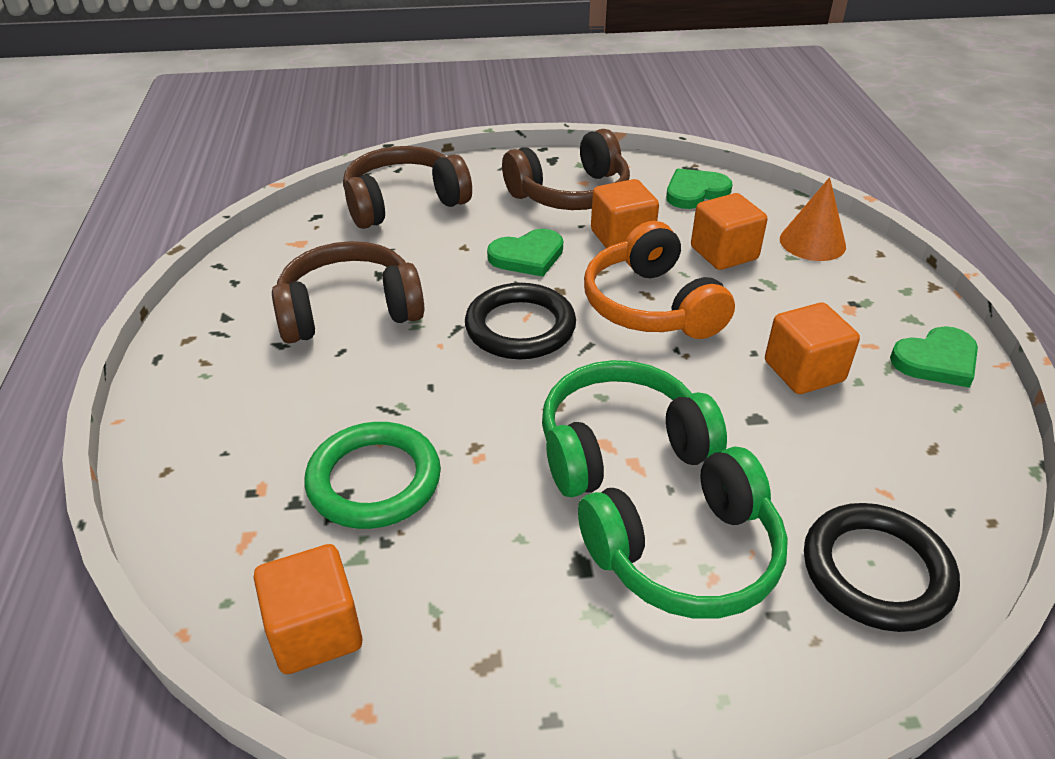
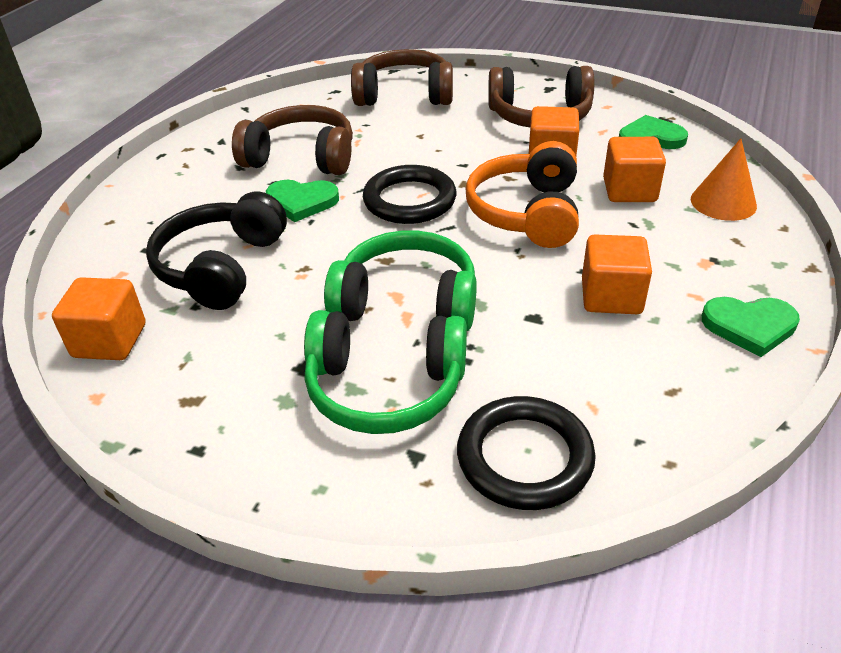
camera: 30 degrees right, 0 degrees up
green ring [304,422,441,529] -> black headphones [146,192,287,310]
green heart [487,229,563,277] -> green heart moved to [266,180,339,222]

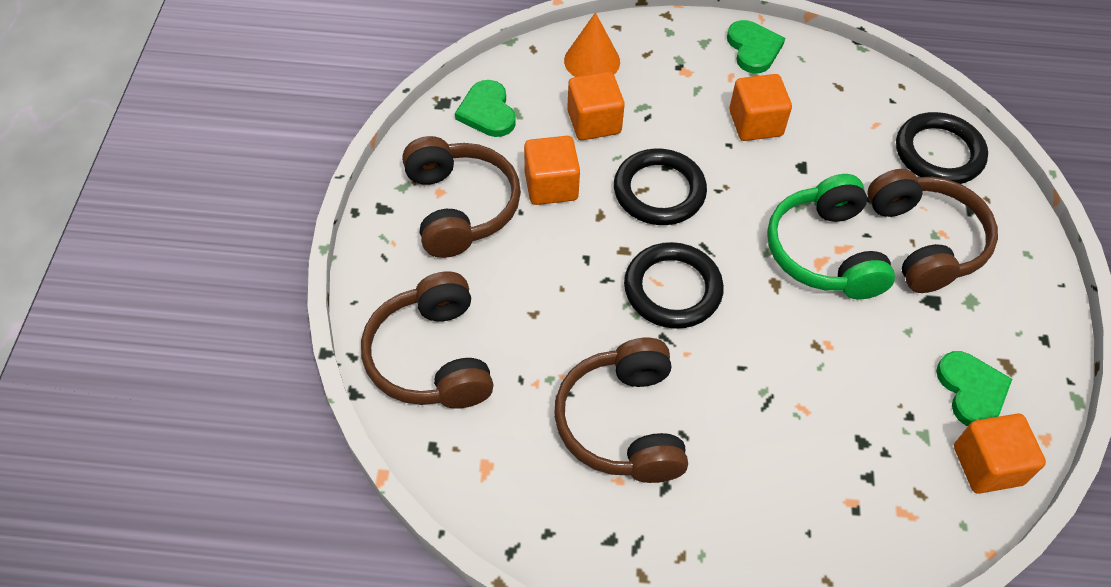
camera: 110 degrees left, 15 degrees up
black headphones [146,192,287,310] -> none
green heart [266,180,339,222] -> green heart moved to [936,351,1012,426]
green headphones [304,310,467,434] -> brown headphones [867,169,998,293]
orange headphones [465,141,579,248] -> black ring [614,148,707,225]

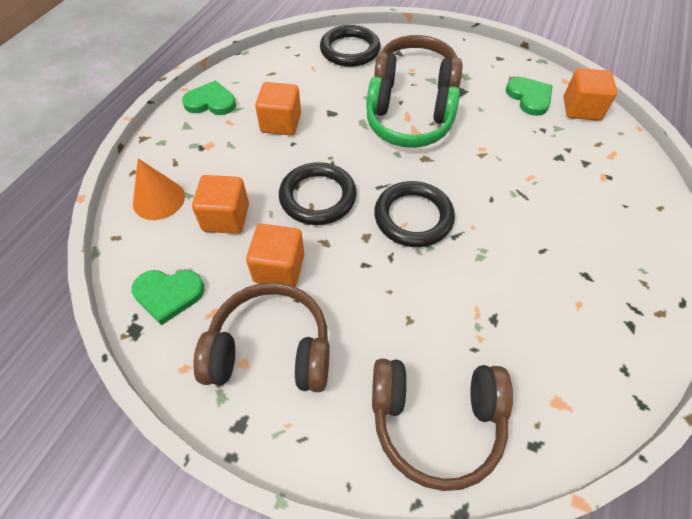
camera: 70 degrees left, 0 degrees up
brown headphones [554,338,688,483] -> none
green heart [936,351,1012,426] -> green heart turned 60 degrees clockwise [506,77,552,116]

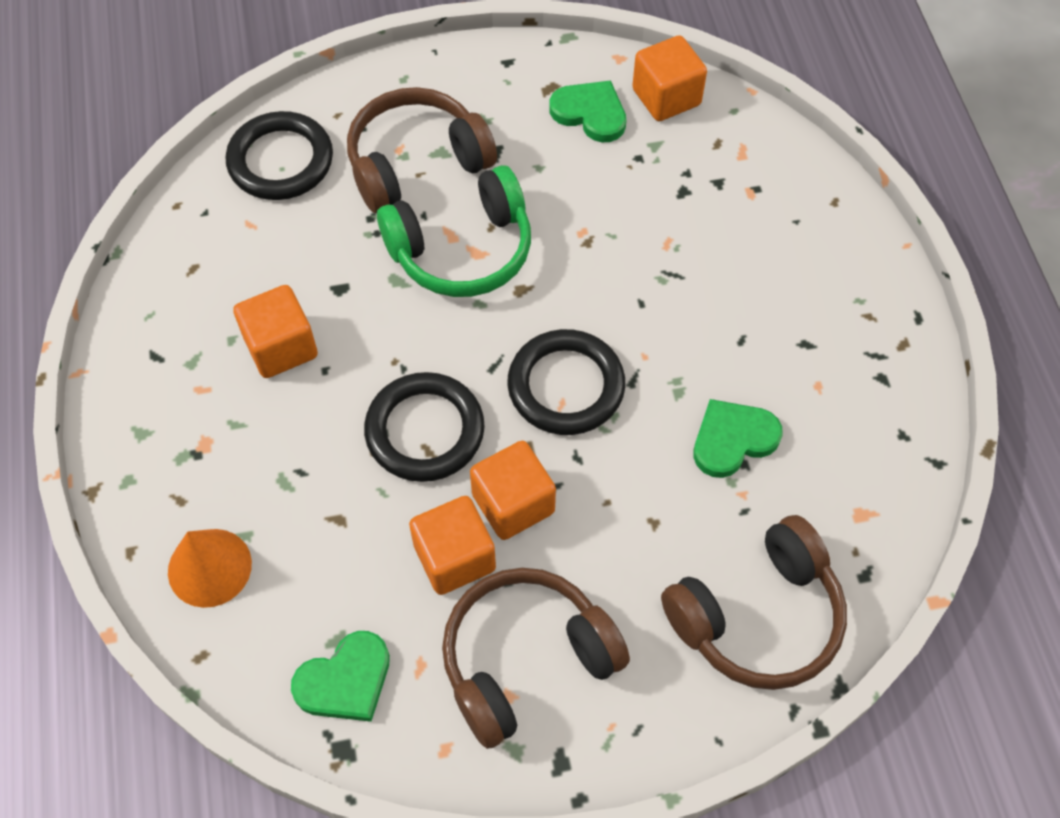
camera: 35 degrees left, 5 degrees up
green heart [182,81,236,115] -> green heart moved to [693,399,783,478]
orange cube [192,175,249,234] -> orange cube moved to [470,441,556,540]

